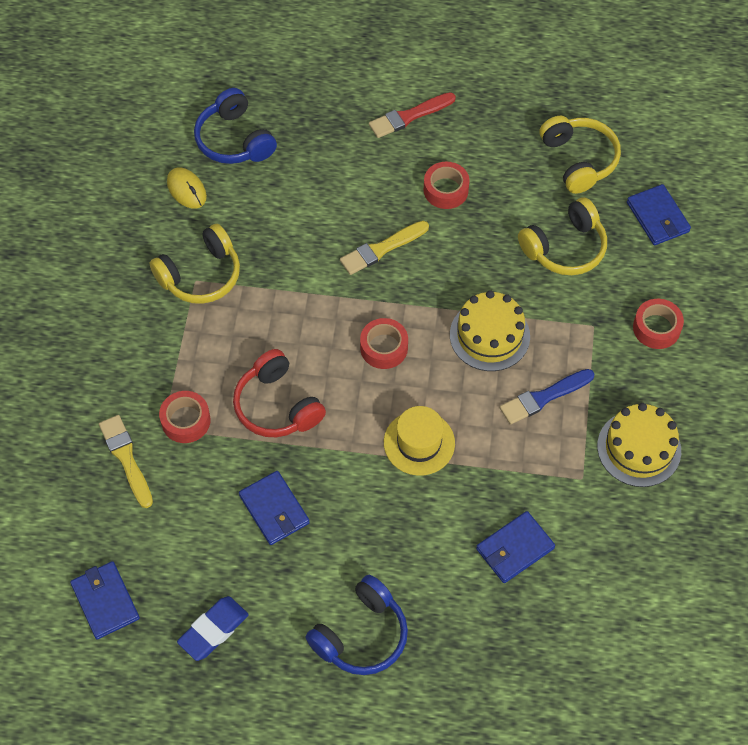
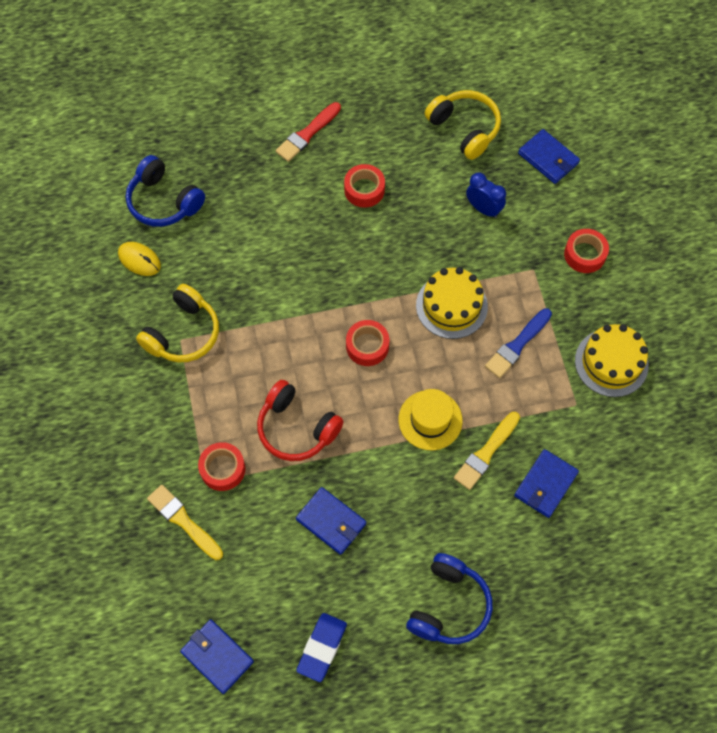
camera: 20 degrees left, 5 degrees up
yellow brush [340,221,429,275] -> yellow brush moved to [454,412,520,490]
yellow headphones [518,197,607,275] -> blue clock [466,172,506,218]

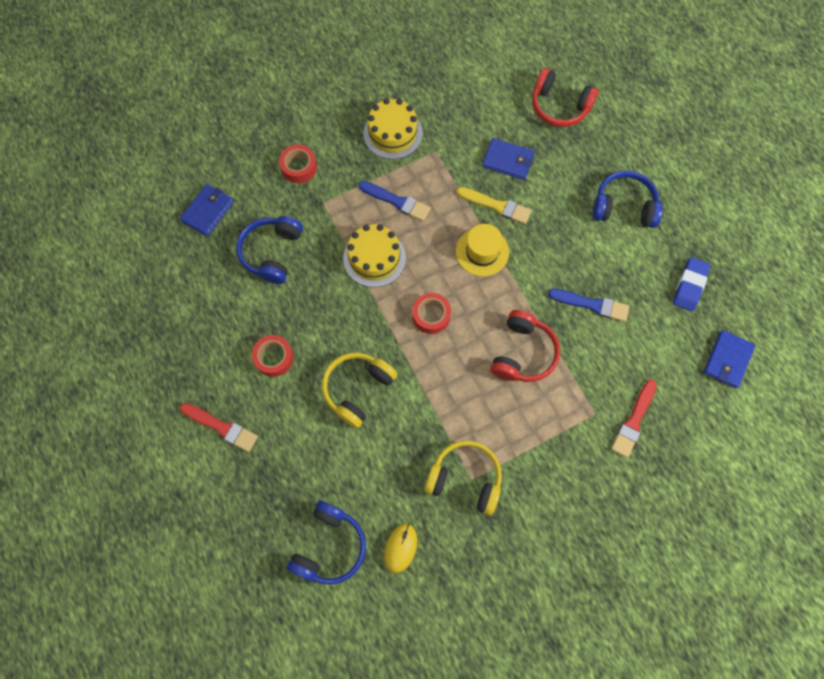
camera: 105 degrees left, 5 degrees up
yellow brush [147,485,223,560] -> red brush [611,380,657,458]
red tape [198,442,245,491] -> none
blue wallet [296,487,366,555] -> blue brush [548,289,629,322]
blue eraser [296,613,347,682] -> blue eraser turned 75 degrees counterclockwise [673,257,710,311]
yellow headphones [425,90,501,160] -> yellow headphones moved to [322,352,397,428]
blue clock [466,172,506,218] -> blue headphones [236,216,303,284]
none -> red headphones [532,68,599,127]

